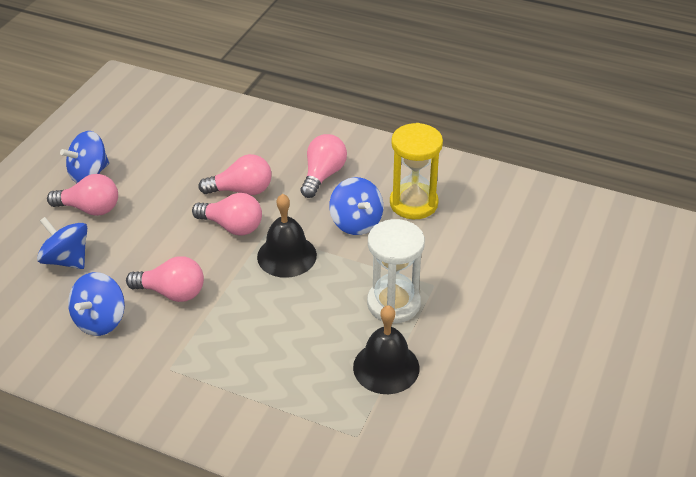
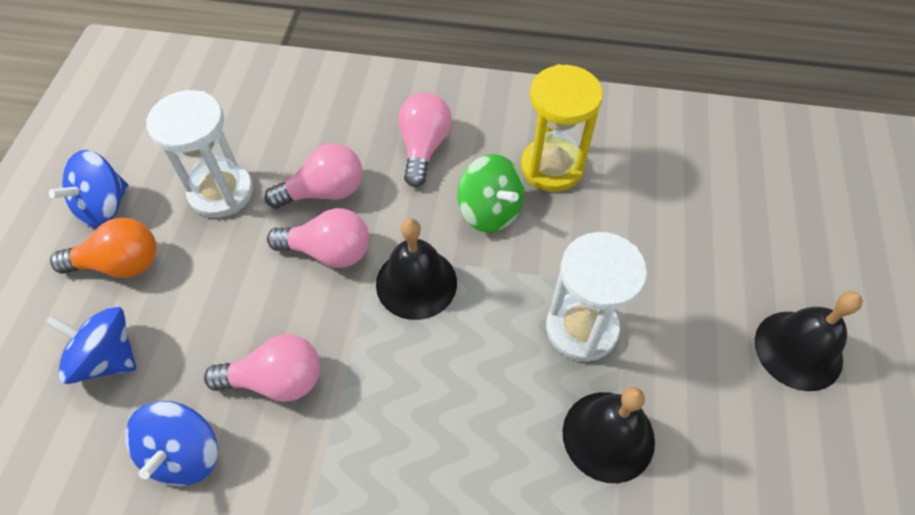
camera: 15 degrees left, 15 degrees up
pink light bulb [47,174,118,216] -> orange light bulb [50,218,156,278]
blue spinning top [329,177,383,235] -> green spinning top [457,154,524,233]
none -> white hourglass [146,90,253,218]
none -> black bell [755,291,863,391]

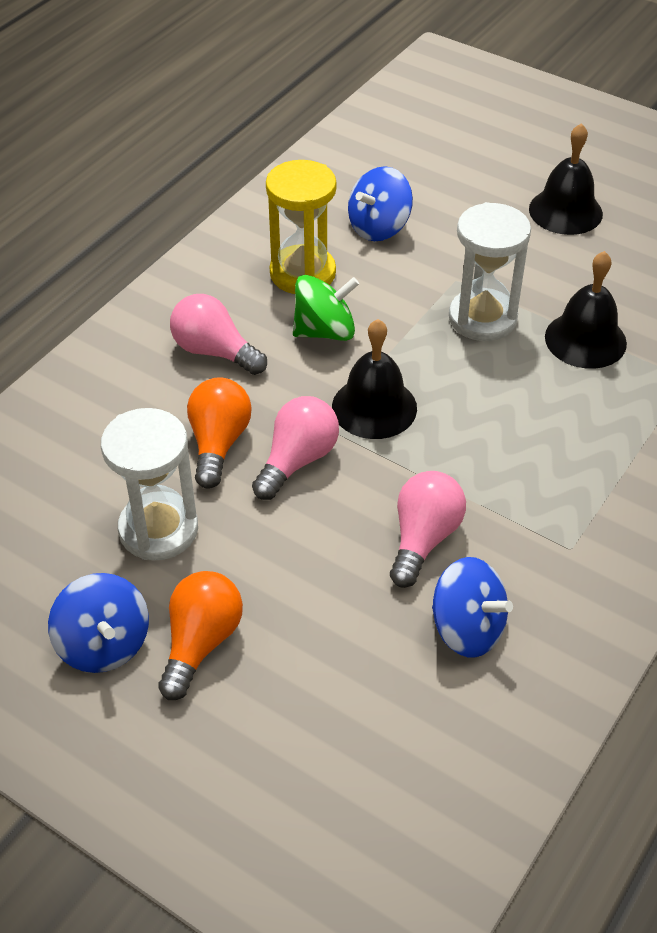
camera: 65 degrees left, 10 degrees down
blue spinning top [45,306,136,384] -> blue spinning top moved to [348,166,413,241]
pink light bulb [265,143,362,209] -> orange light bulb [187,377,252,489]

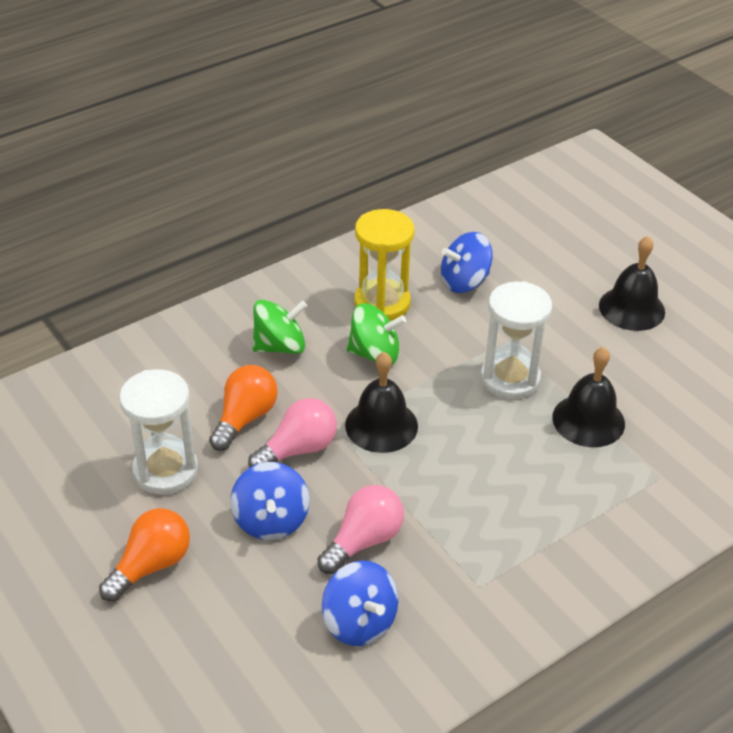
camera: 20 degrees right, 5 degrees down
blue spinning top [48,573,149,673] -> blue spinning top moved to [230,462,310,540]
pink light bulb [170,294,267,375] -> green spinning top [253,300,307,354]

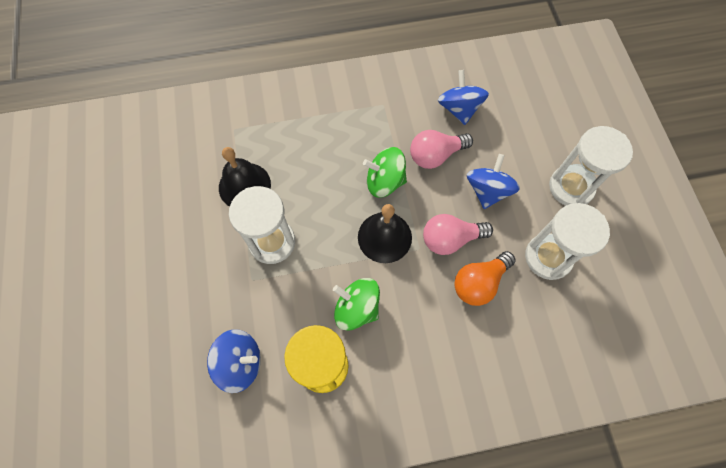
camera: 155 degrees left, 25 degrees up
orange light bulb [99,508,190,602] -> white hourglass [549,126,633,206]
green spinning top [253,300,307,354] -> green spinning top moved to [363,147,407,197]
black bell [599,236,665,331] -> none

